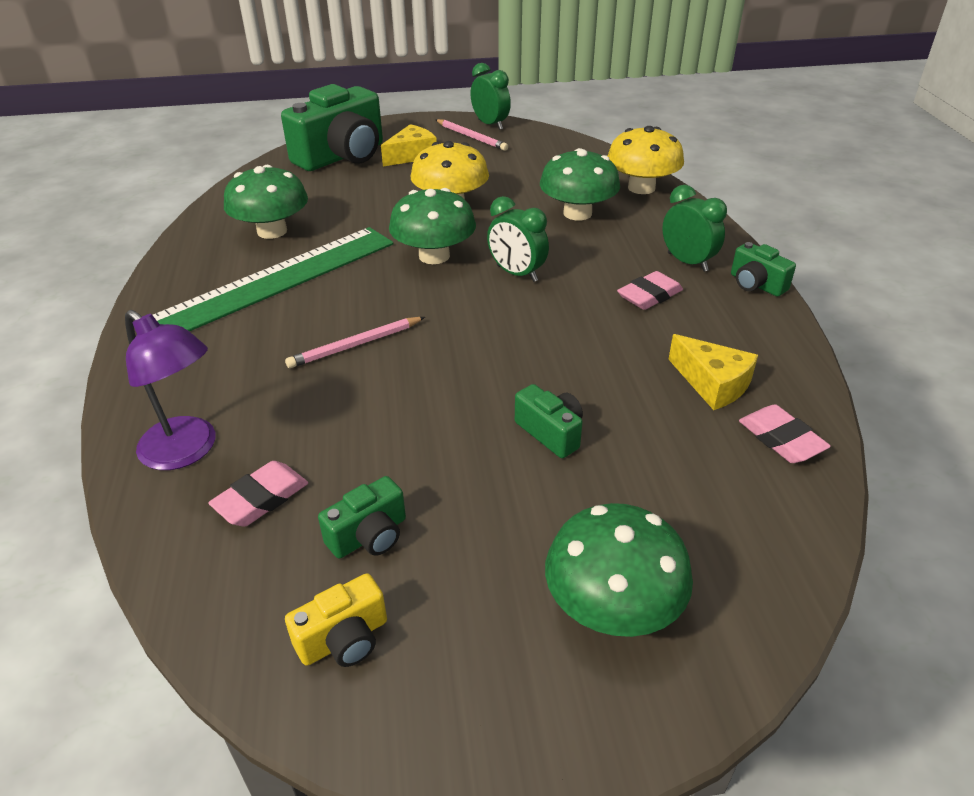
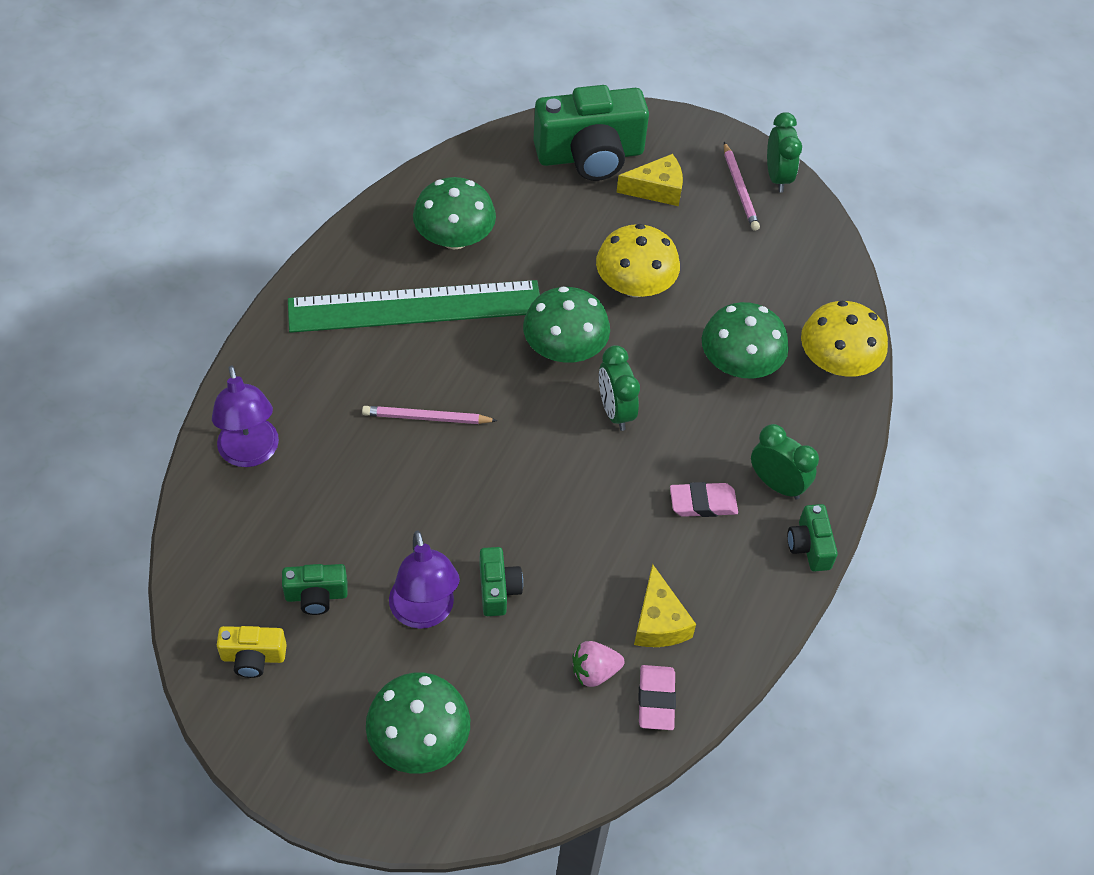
camera: 30 degrees right, 15 degrees up
pink eraser [208,461,308,526] -> none
green clock [662,185,727,272] -> green clock turned 45 degrees counterclockwise [751,424,819,500]
none -> purple lamp [389,531,460,629]
none -> pink strawberry [573,641,624,687]

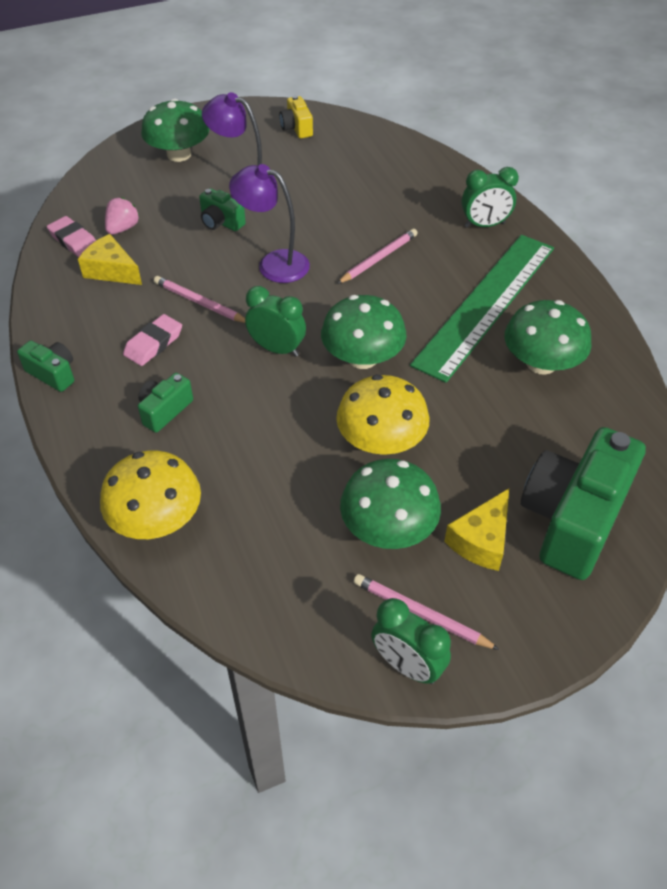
camera: 135 degrees right, 5 degrees down
purple lamp [212,366,279,467] -> purple lamp moved to [229,164,310,283]
yellow camera [217,626,287,678] -> yellow camera turned 60 degrees counterclockwise [279,95,313,138]
green camera [282,564,348,615] -> green camera moved to [138,373,193,433]
green mushroom [702,302,789,379] -> green mushroom moved to [340,459,441,549]
green clock [751,424,819,500] -> green clock moved to [462,167,519,228]
none -> pink pencil [154,276,245,323]

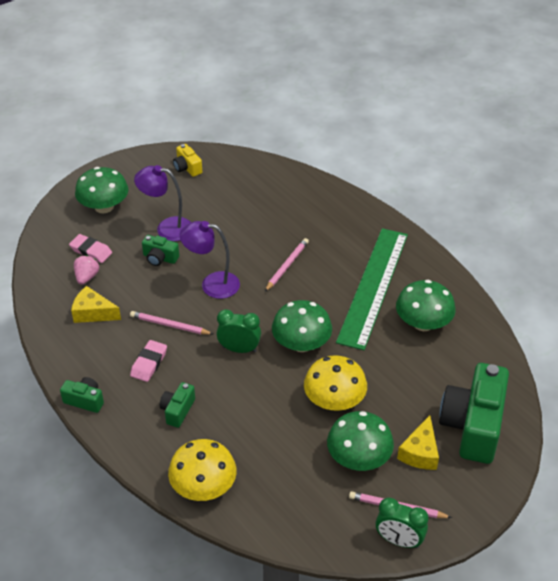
camera: 15 degrees left, 5 degrees down
pink eraser [47,216,96,257] -> pink eraser moved to [69,234,112,263]
green clock [462,167,519,228] -> none

